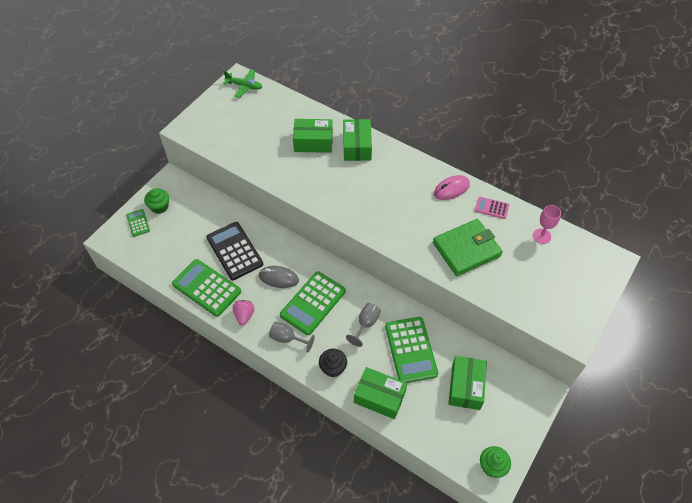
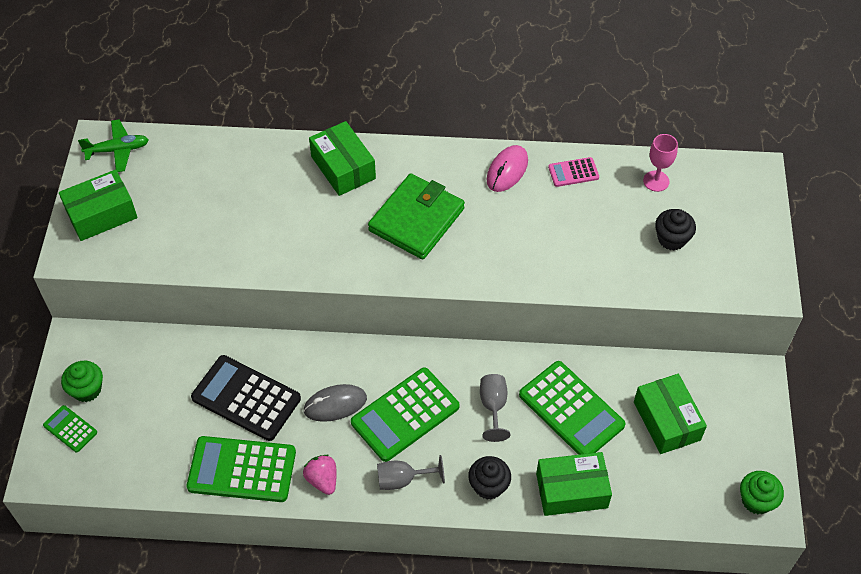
camera: 30 degrees left, 0 degrees up
green calculator [280,271,346,335] -> green calculator turned 45 degrees clockwise [351,367,459,462]
green box [293,119,333,153] -> green box moved to [59,169,138,241]
green wallet [433,219,503,276] -> green wallet moved to [368,173,465,260]
none -> black cupcake [655,209,696,250]

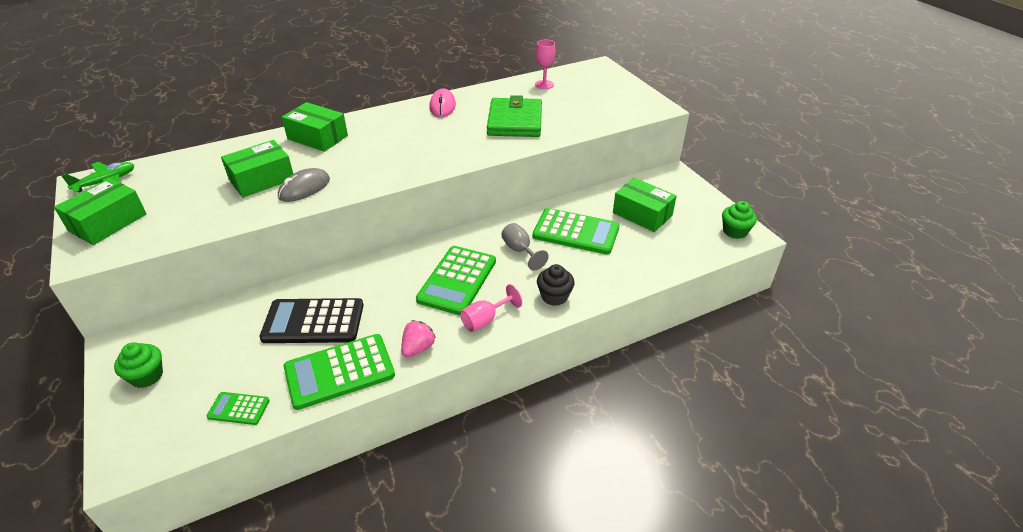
camera: 30 degrees left, 15 degrees down
green calculator [43,405,97,453] -> green calculator moved to [207,392,270,425]
grey mouse [303,384,367,422] -> grey mouse moved to [278,168,330,202]
pink strawberry [303,455,337,495] -> pink strawberry turned 90 degrees clockwise [401,320,436,357]
green wallet [368,173,465,260] -> green wallet moved to [487,95,542,137]
grey goblet [377,455,445,490] -> pink goblet [460,284,522,332]
green box [536,452,612,516] -> green box moved to [221,140,293,198]
pink calculator [548,157,599,187] -> none
black cupcake [655,209,696,250] -> none

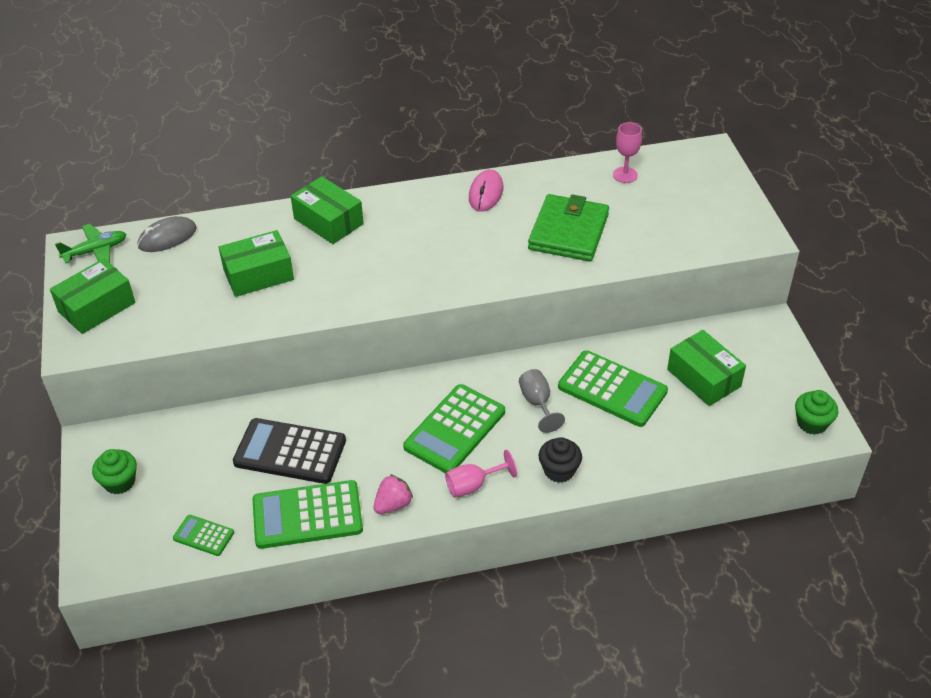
camera: 15 degrees right, 5 degrees up
grey mouse [278,168,330,202] -> grey mouse moved to [138,216,197,252]

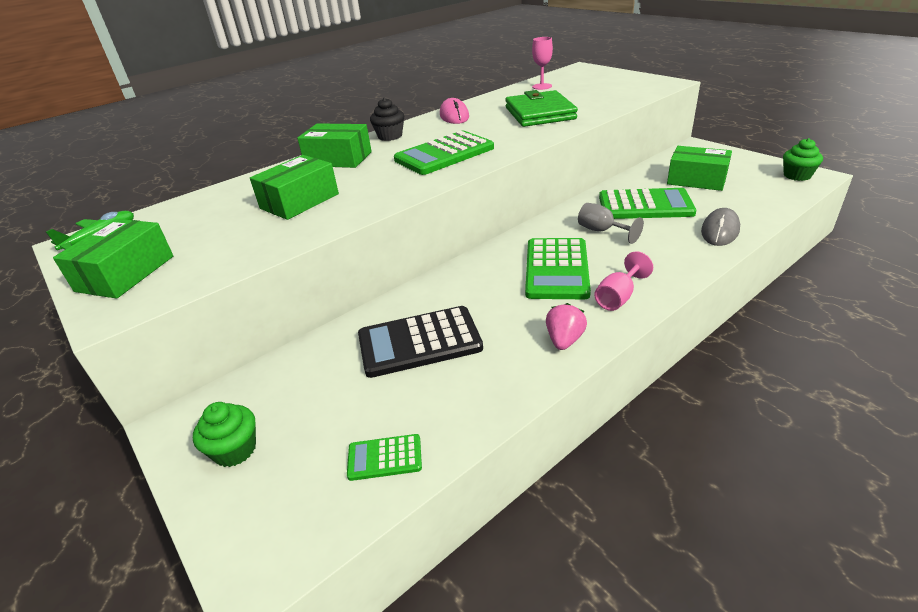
camera: 25 degrees left, 10 degrees down
grey mouse [138,216,197,252] -> grey mouse moved to [701,208,740,246]
green calculator [253,480,363,549] -> green calculator moved to [394,131,494,175]
black cupcake [539,437,582,483] -> black cupcake moved to [370,98,404,141]

